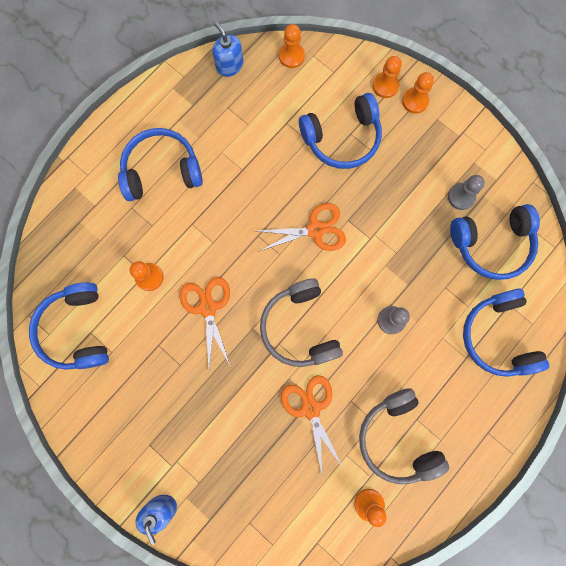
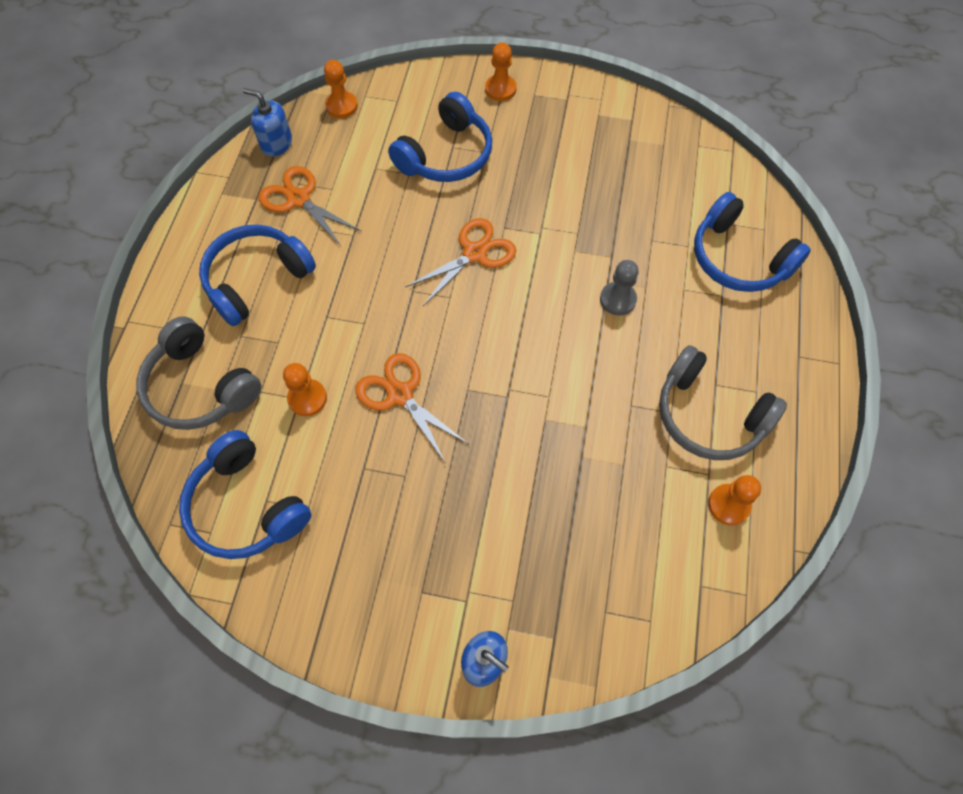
camera: 30 degrees left, 15 degrees down
grey headphones [260,278,343,367] -> grey headphones moved to [136,316,261,430]
orange scissors [281,375,343,474] -> orange scissors moved to [259,166,361,247]
orange pawn [373,56,402,98] -> none
grey pawn [448,175,485,210] -> none
blue headphones [450,204,540,280] -> none

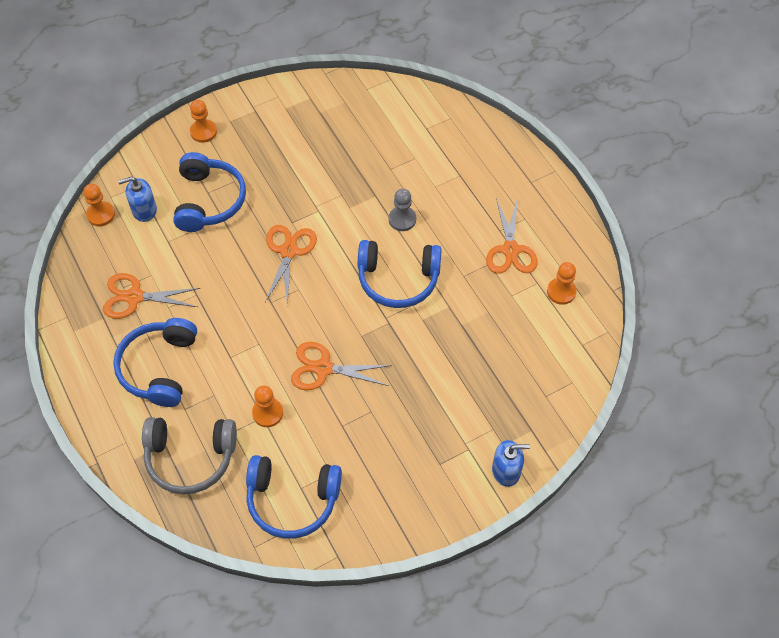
camera: 40 degrees left, 5 degrees down
blue soap dispenser [243,88,292,157] -> blue soap dispenser moved to [118,177,157,222]
grey headphones [659,345,787,460] -> orange scissors [486,197,538,274]
blue headphones [694,192,811,292] -> blue headphones moved to [358,240,442,308]

